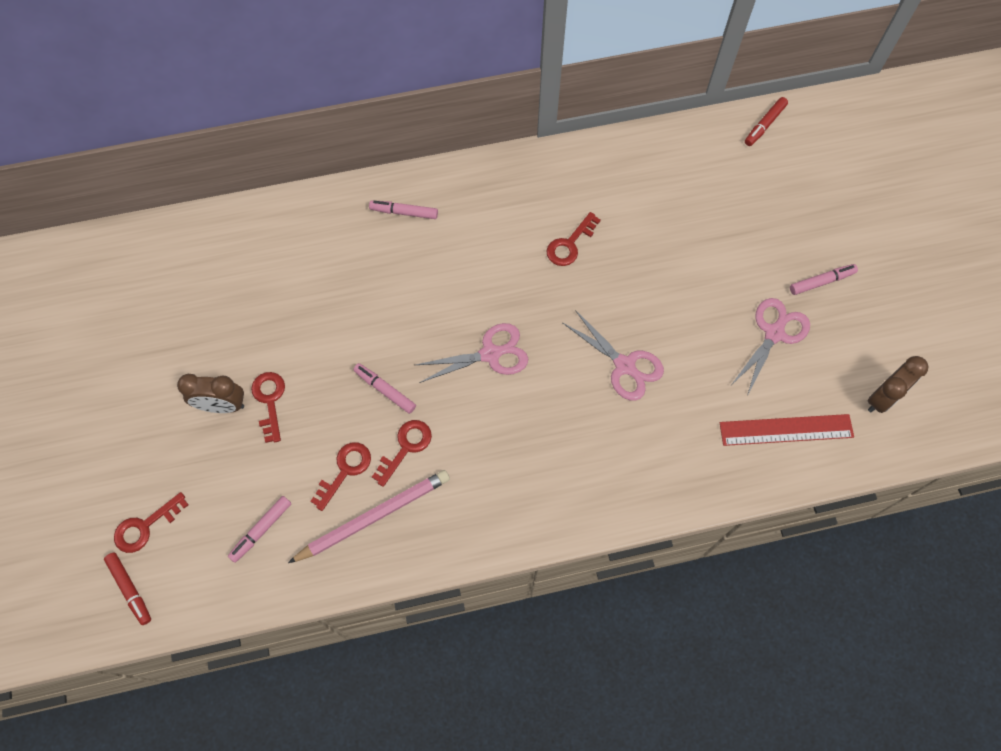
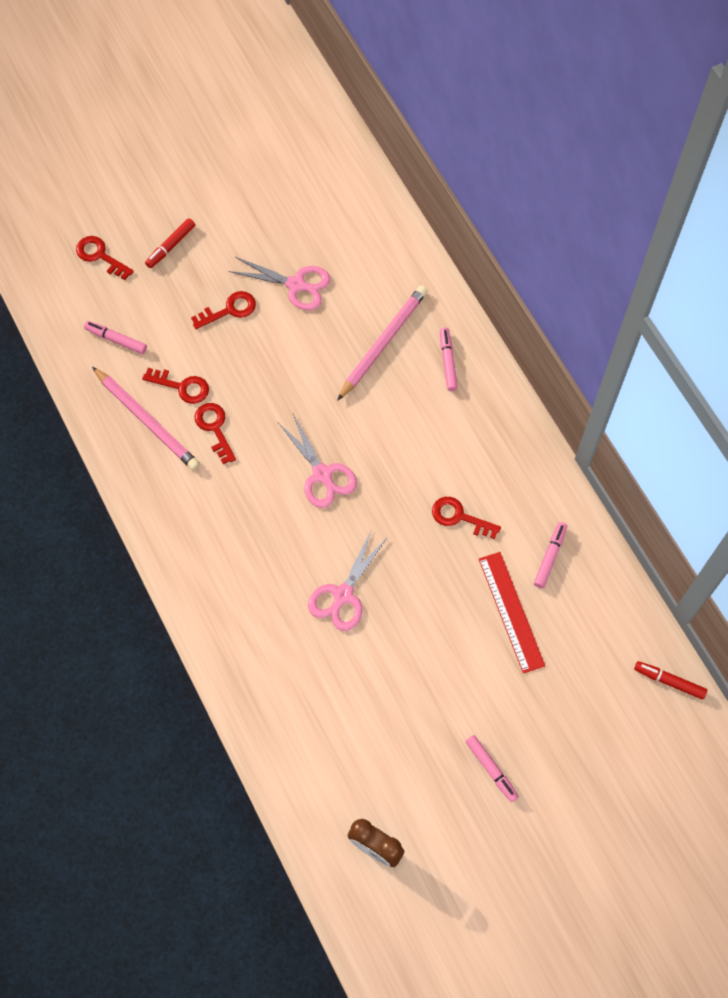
camera: 75 degrees right, 0 degrees up
red marker [104,552,151,625] -> red marker moved to [145,218,195,268]
brown clock [177,374,244,413] -> none
pink marker [353,363,416,414] -> pink marker moved to [534,522,567,588]
red key [372,420,432,487] -> red key turned 135 degrees counterclockwise [194,403,236,464]
red ruler [720,414,854,446] -> red ruler moved to [479,552,545,674]
pink scissors [731,298,810,396] -> pink scissors moved to [229,257,330,310]
none -> pink pencil [337,285,428,401]

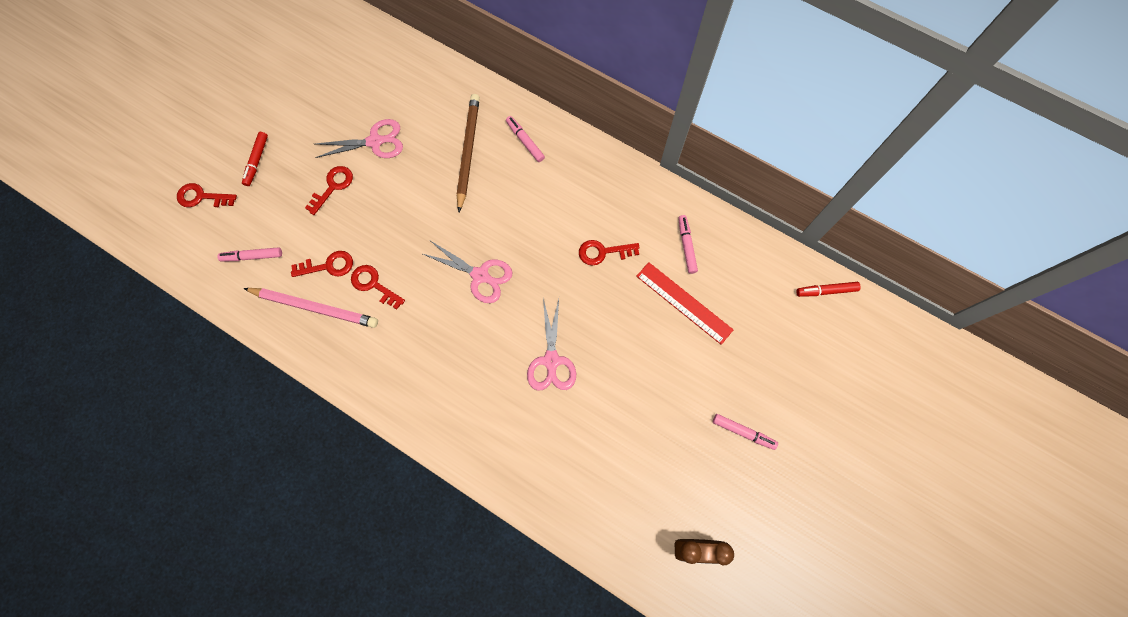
camera: 30 degrees left, 5 degrees up
pink pencil [337,285,428,401] -> brown pencil [457,94,480,212]

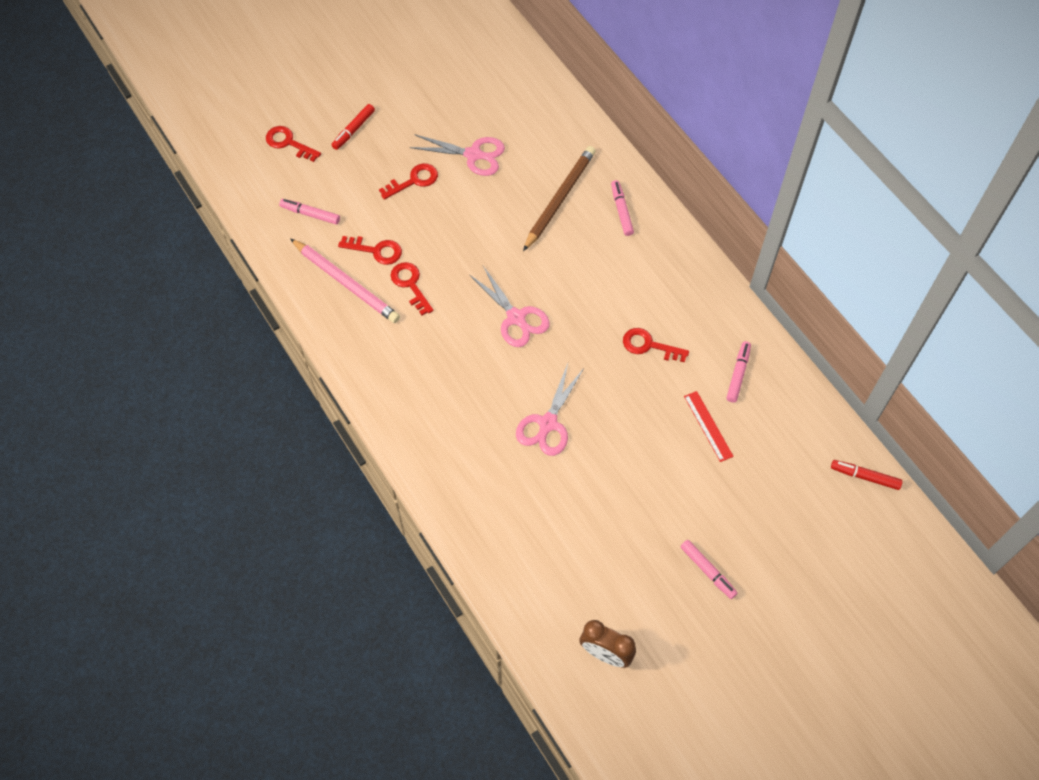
camera: 25 degrees right, 10 degrees down
red ruler [636,262,733,345] -> red ruler [684,391,734,462], size x0.66

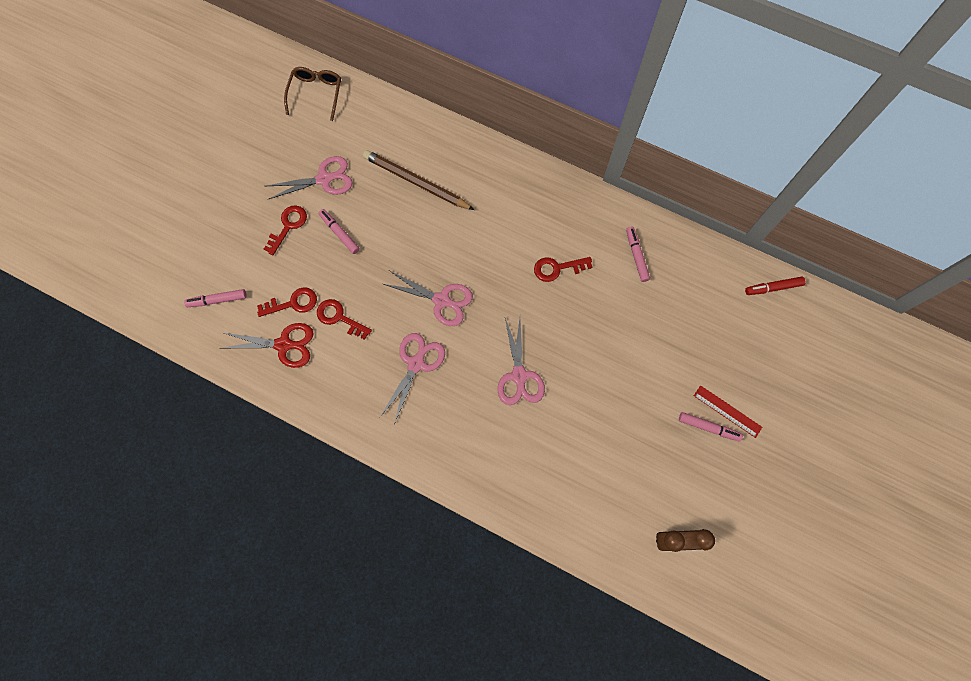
camera: 30 degrees left, 10 degrees up
red key [266,126,321,162] -> none
pink pencil [290,238,400,323] -> red scissors [223,323,314,368]
red marker [331,104,375,150] -> none
brown pencil [523,146,596,251] -> brown pencil turned 60 degrees counterclockwise [363,150,474,210]
pink marker [611,180,634,236] -> pink marker moved to [319,209,360,254]
red ruler [684,391,734,462] -> red ruler moved to [694,385,762,438]
none -> brown glasses [284,67,341,121]
none -> pink scissors [380,333,445,424]

